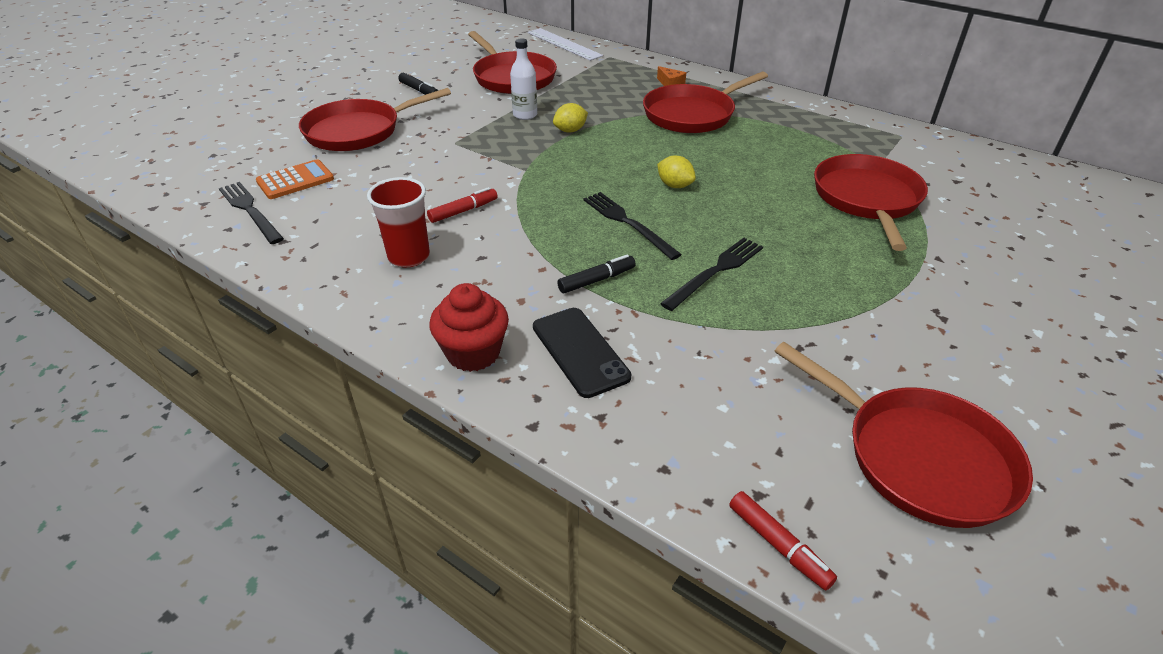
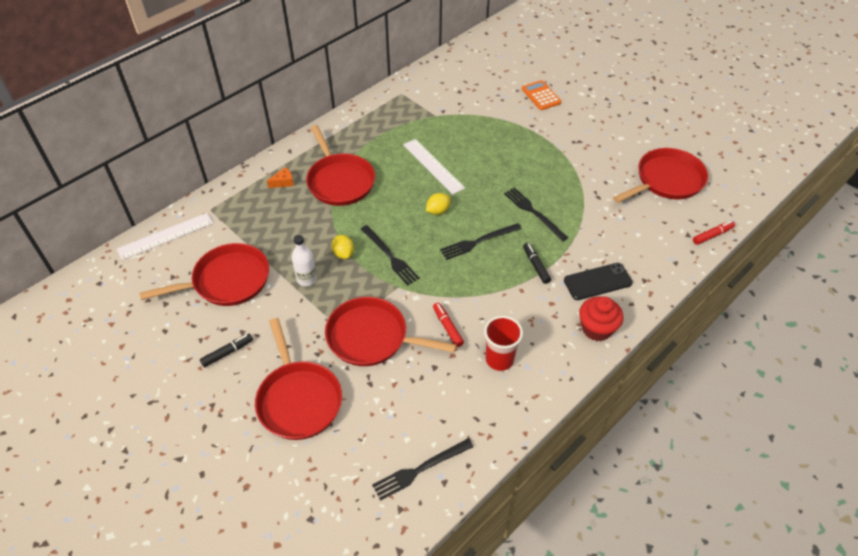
camera: 80 degrees left, 10 degrees up
orange calculator [256,159,334,199] -> orange calculator moved to [522,80,561,110]
red pan [814,154,928,251] -> red pan moved to [325,297,457,366]
none -> black fork [361,225,420,286]
none -> white ruler [403,139,465,195]

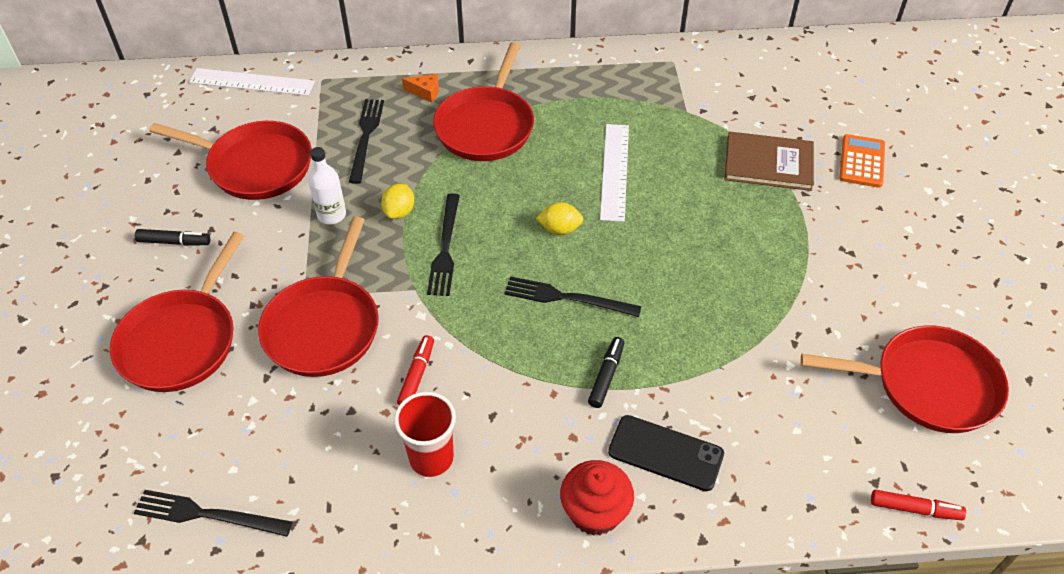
camera: 40 degrees right, 0 degrees up
red pan [325,297,457,366] -> red pan turned 135 degrees counterclockwise [258,217,379,377]
black fork [504,188,568,242] -> black fork moved to [349,99,384,184]
none -> brown book [725,132,814,191]

